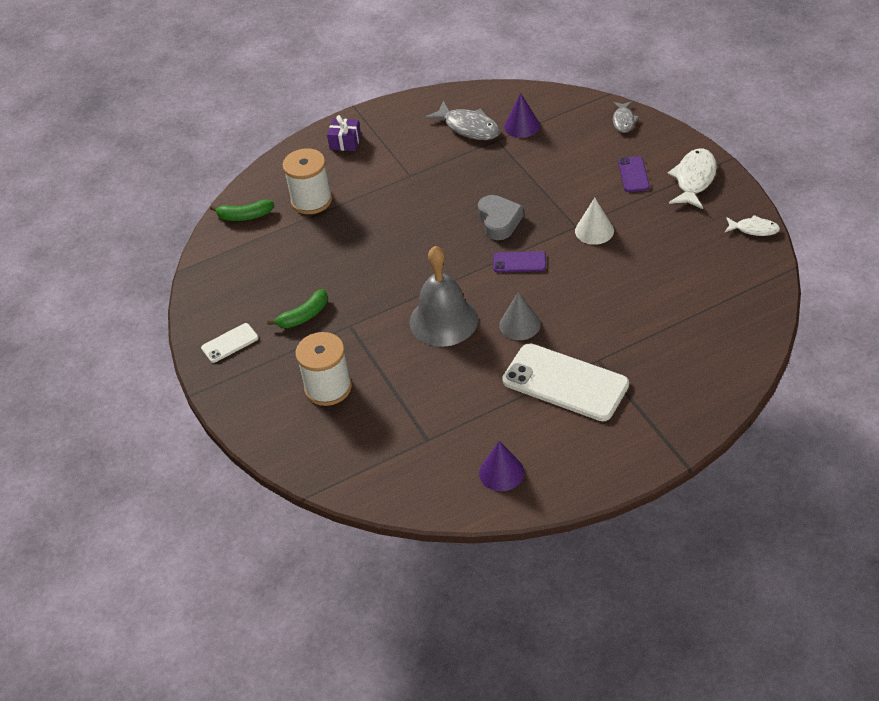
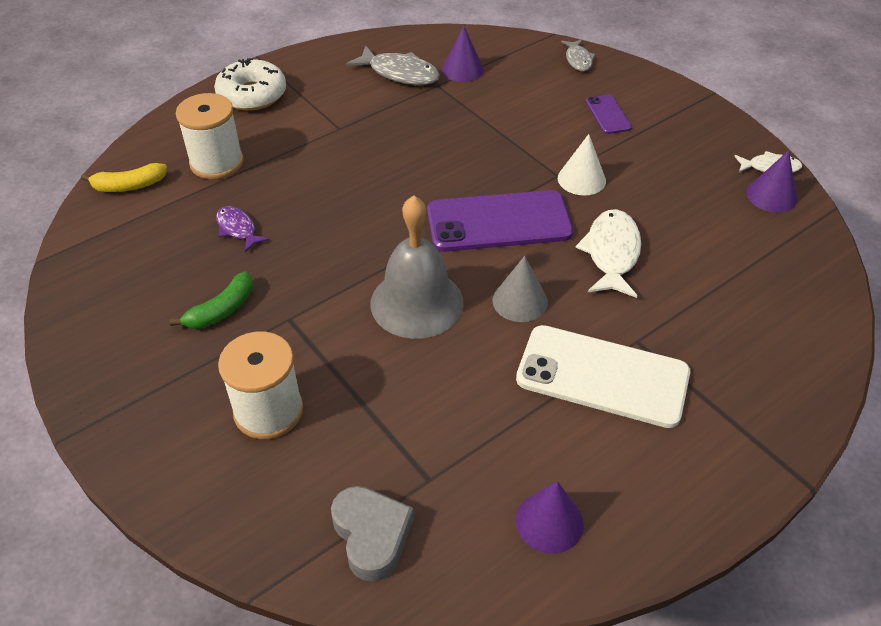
camera: 15 degrees left, 0 degrees up
white phone [201,323,258,363] -> none
green banana [210,200,274,221] -> yellow banana [81,163,167,192]
purple gift [327,115,361,151] -> white donut [214,58,286,111]
grey heart [478,195,524,240] -> grey heart moved to [331,486,414,582]
purple phone [493,251,546,272] -> purple phone [427,190,573,252], size x2.07
white fish [668,149,717,209] -> white fish moved to [575,209,641,298]
none -> purple fish [216,206,269,252]
none -> purple cone [747,150,797,213]

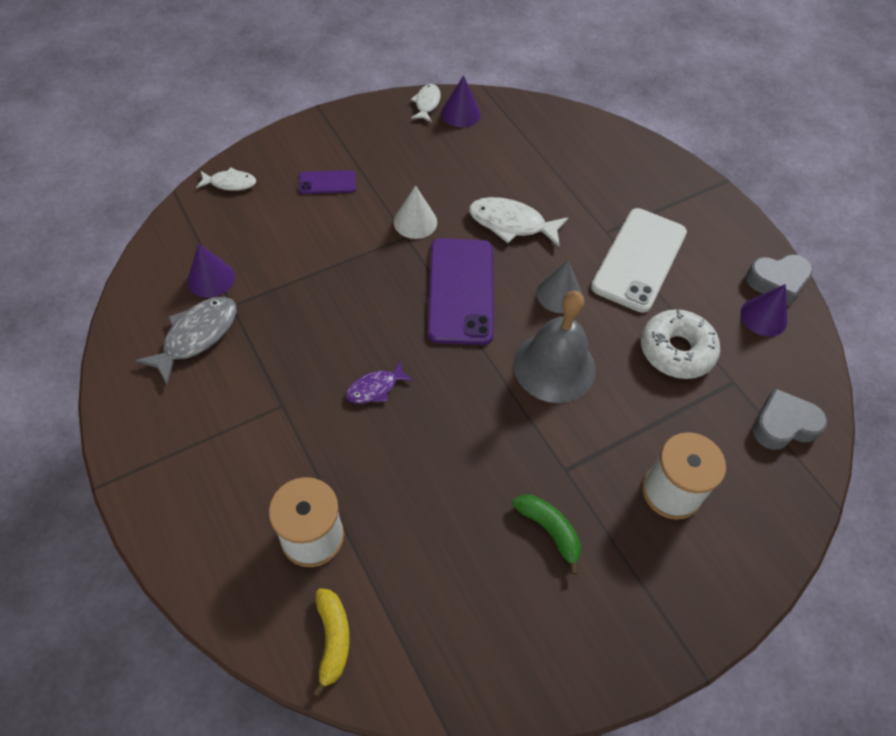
camera: 85 degrees left, 10 degrees up
white donut [214,58,286,111] -> white donut moved to [641,309,720,379]
purple fish [216,206,269,252] -> purple fish moved to [346,360,413,403]
grey fish [561,39,596,71] -> white fish [196,167,256,191]
none -> grey heart [746,254,813,306]

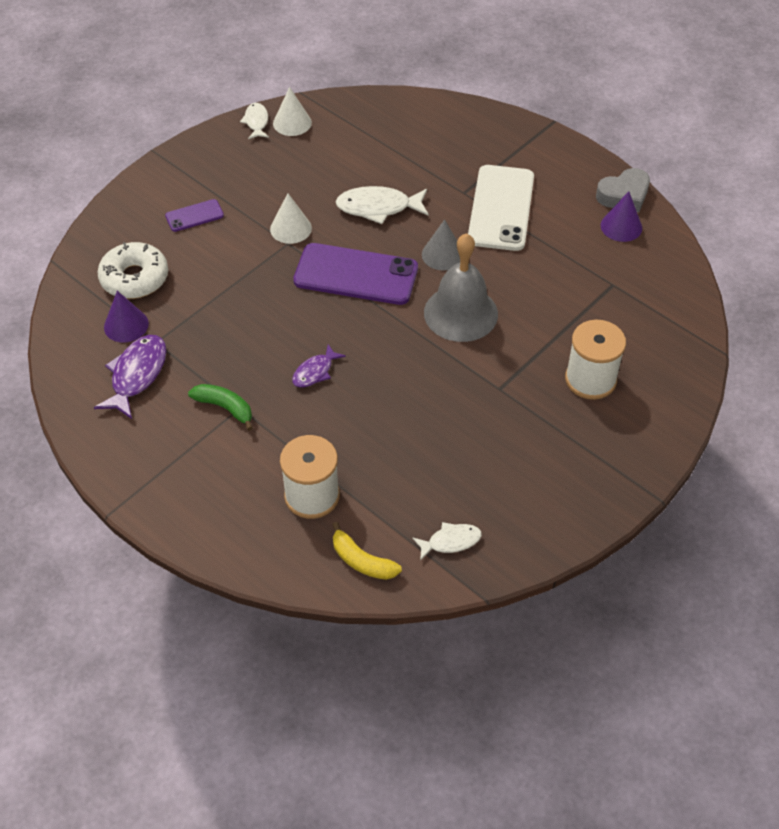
camera: 15 degrees left, 5 degrees down
grey fish [135,297,237,384] -> purple fish [94,335,167,419]
white fish [196,167,256,191] -> white fish moved to [412,522,482,561]
yellow banana [312,588,350,697] -> yellow banana turned 150 degrees clockwise [332,522,402,580]
purple phone [428,238,494,345] -> purple phone turned 60 degrees counterclockwise [293,243,418,305]
purple cone [441,75,481,127] -> white cone [273,87,312,136]
green banana [512,495,581,575] -> green banana moved to [188,384,253,431]
white donut [641,309,720,379] -> white donut moved to [98,242,168,299]
grey heart [753,388,827,450] -> none

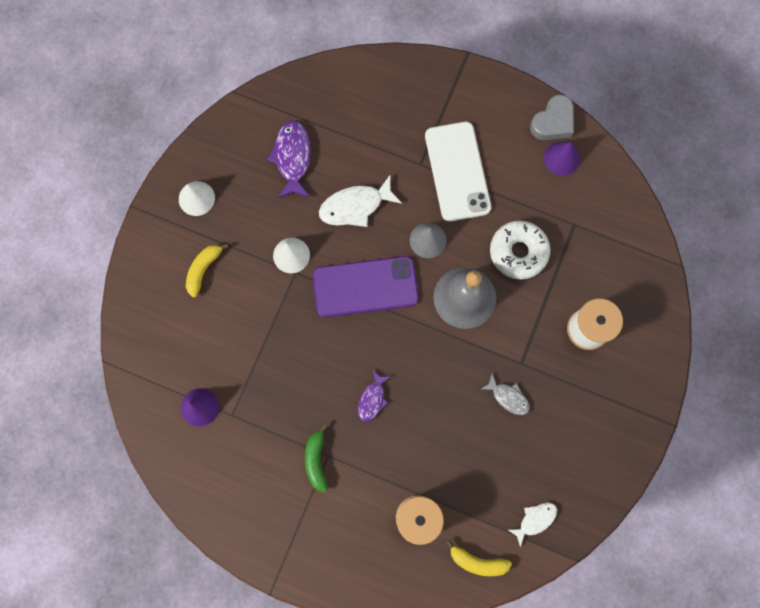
camera: 20 degrees left, 25 degrees up
purple fish [94,335,167,419] -> purple fish moved to [267,120,311,198]
white donut [98,242,168,299] -> white donut moved to [490,221,550,280]
purple phone [165,199,224,232] -> yellow banana [186,243,228,298]
green banana [188,384,253,431] -> green banana turned 105 degrees counterclockwise [305,424,328,492]
white fish [240,103,269,139] -> none
white cone [273,87,312,136] -> white cone moved to [179,181,215,216]
none -> grey fish [481,374,530,415]

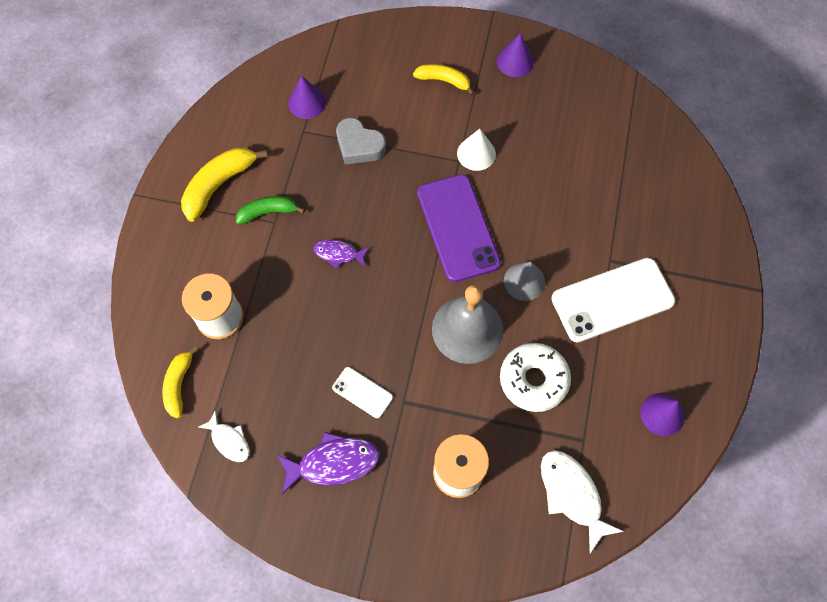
camera: 80 degrees right, 10 degrees down
white cone [179,181,215,216] -> purple cone [497,33,534,77]
purple fish [267,120,311,198] -> purple fish moved to [277,432,380,495]
white fish [319,176,402,227] -> white fish moved to [541,450,624,553]
grey fish [481,374,530,415] -> white phone [332,367,393,418]
grey heart [530,95,574,140] -> grey heart moved to [336,118,386,164]
none -> yellow banana [181,147,268,222]

